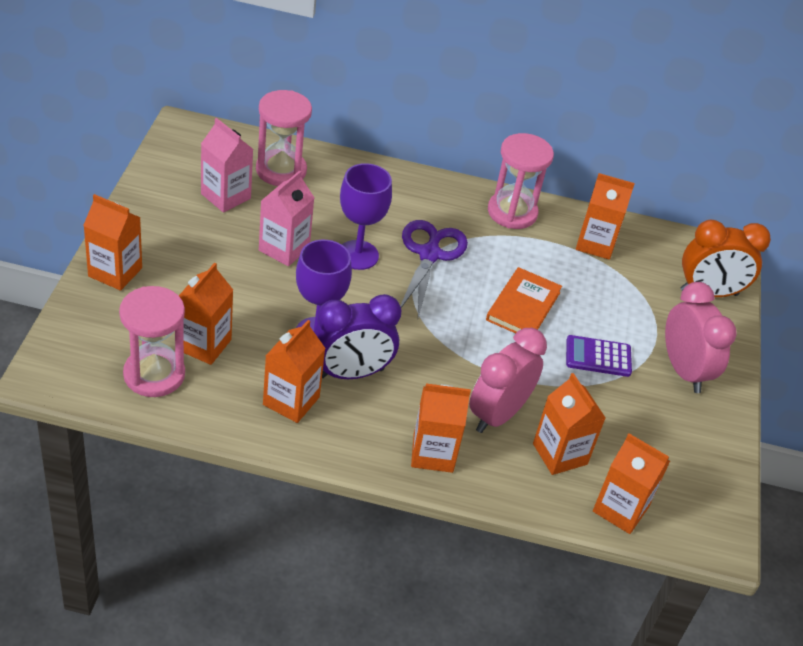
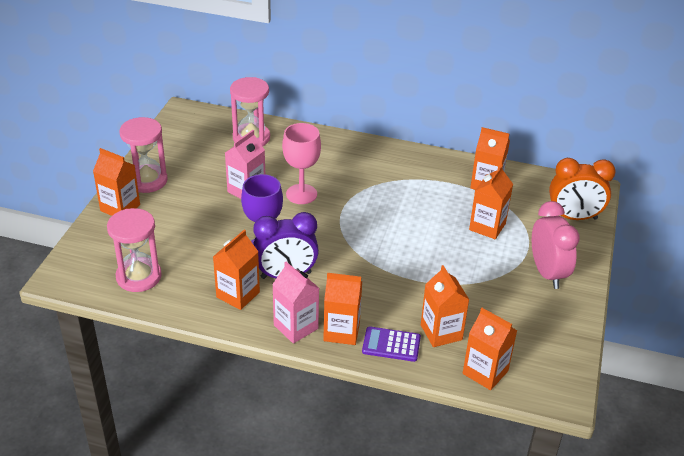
camera: 10 degrees right, 5 degrees down
orange carton [179,262,233,365] -> orange carton moved to [469,164,513,239]
pink carton [201,118,253,213] -> pink carton moved to [272,262,319,344]
purple goblet [340,163,392,270] -> pink goblet [282,123,321,204]
purple scissors [400,220,468,317] -> none
pink clock [469,328,547,433] -> none
orange book [486,267,562,333] -> none
pink hourglass [488,133,554,229] -> pink hourglass moved to [119,117,168,193]
purple calculator [566,335,632,377] -> purple calculator moved to [362,326,421,362]

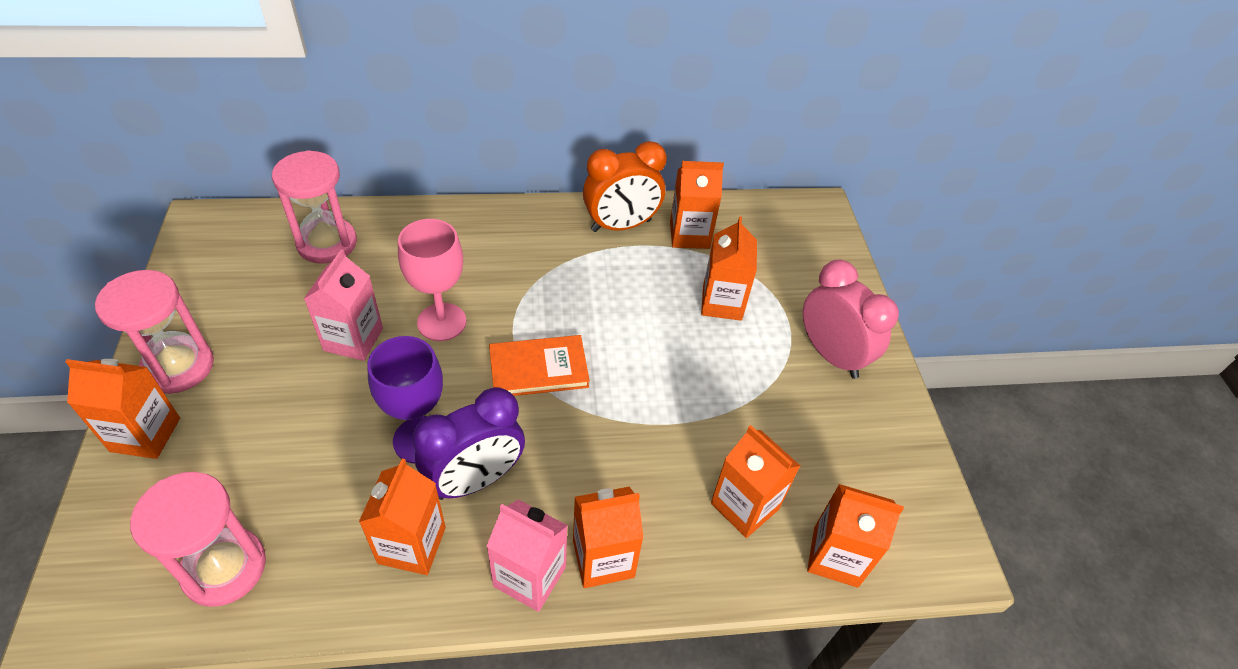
camera: 25 degrees left, 10 degrees up
purple calculator [362,326,421,362] -> none
orange clock [549,158,615,220] -> orange clock moved to [583,141,667,232]
none -> orange book [489,335,590,396]

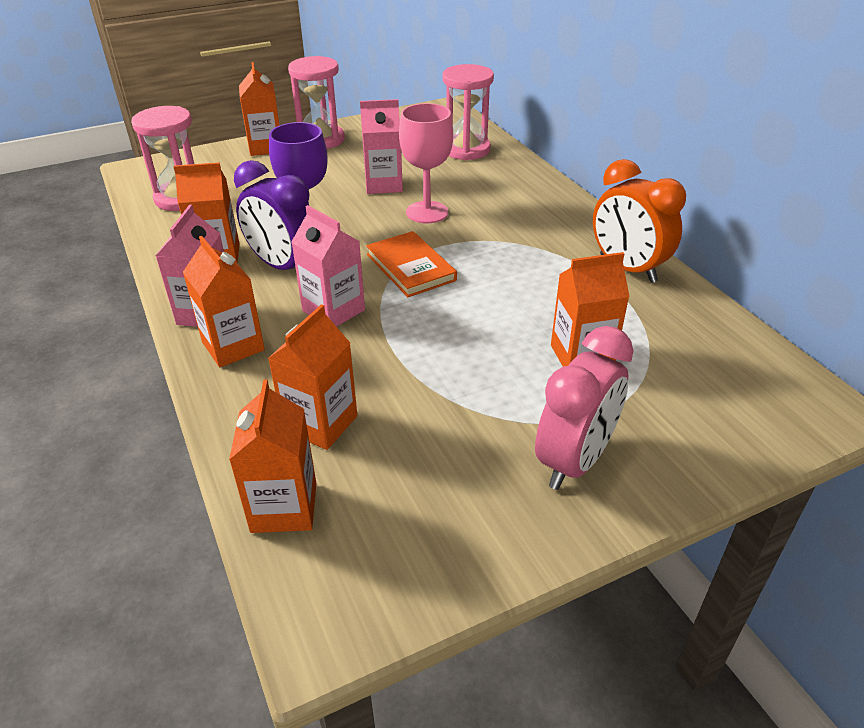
camera: 75 degrees right, 10 degrees down
orange carton [670,161,724,249] -> none
none -> pink carton [292,205,365,327]

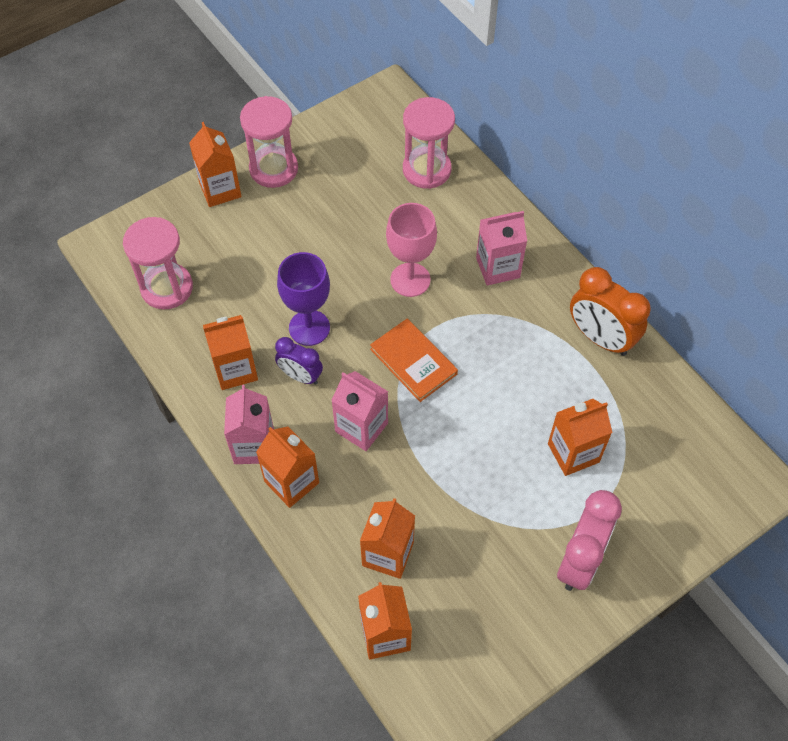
camera: 10 degrees left, 20 degrees up
purple clock [234,160,310,270] -> purple clock [275,337,323,385], size x0.61
pink carton [360,99,403,194] -> pink carton moved to [476,211,527,286]

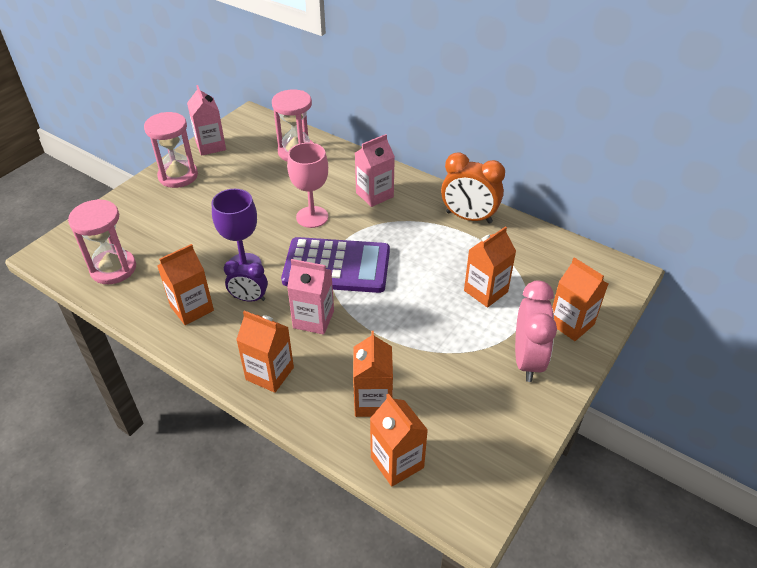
camera: 20 degrees left, 15 degrees down
orange carton [189,122,242,207] -> orange carton moved to [552,257,608,341]
pink carton [224,385,274,464] -> pink carton moved to [187,85,226,156]
orange book [370,319,458,402] -> purple calculator [281,237,390,293]

